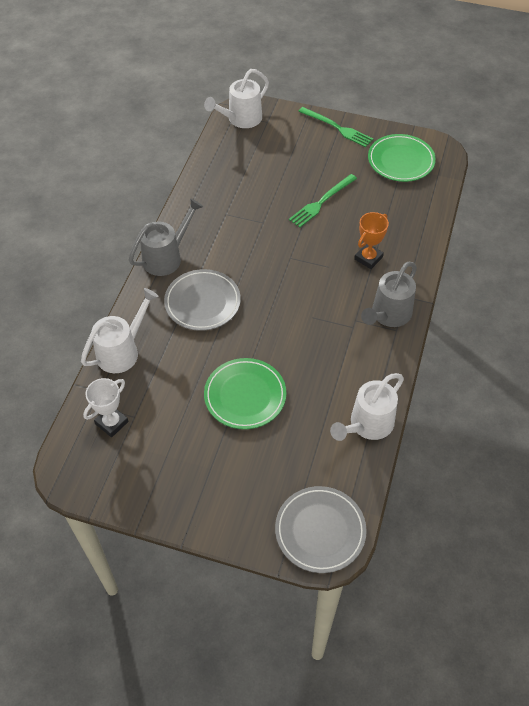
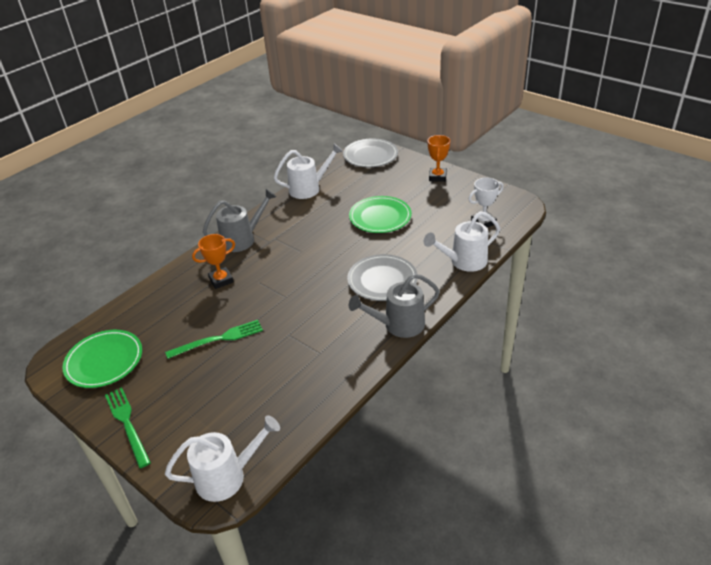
camera: 155 degrees left, 15 degrees down
none -> orange trophy [427,135,450,182]

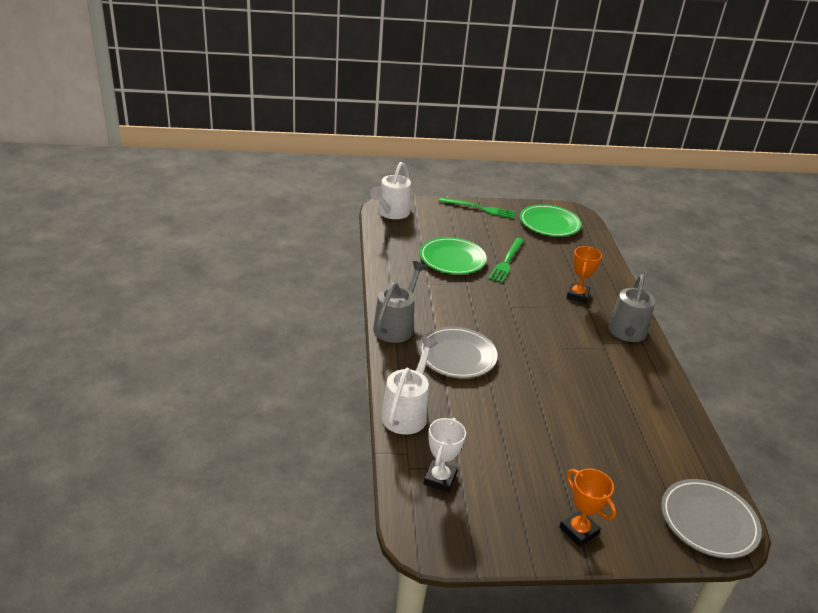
camera: 130 degrees right, 5 degrees down
white watering can [274,143,343,199] -> none
green plate [349,196,412,233] -> green plate moved to [419,237,487,274]

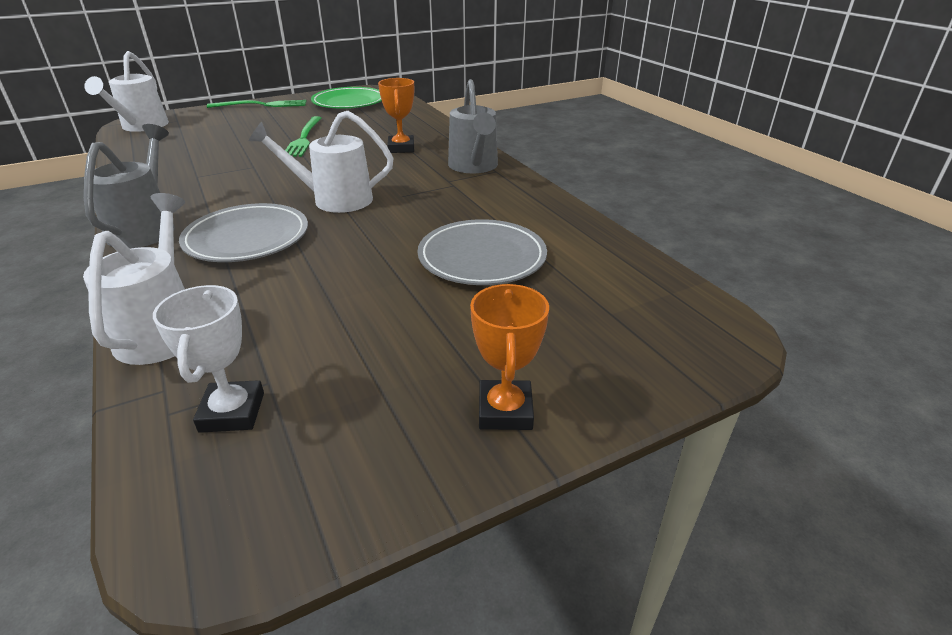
camera: 20 degrees left, 0 degrees up
green plate [419,237,487,274] -> none
orange trophy [559,469,616,547] -> orange trophy turned 60 degrees clockwise [470,284,549,430]
grey plate [661,479,762,559] -> grey plate moved to [417,219,547,285]
none -> white watering can [249,111,394,213]

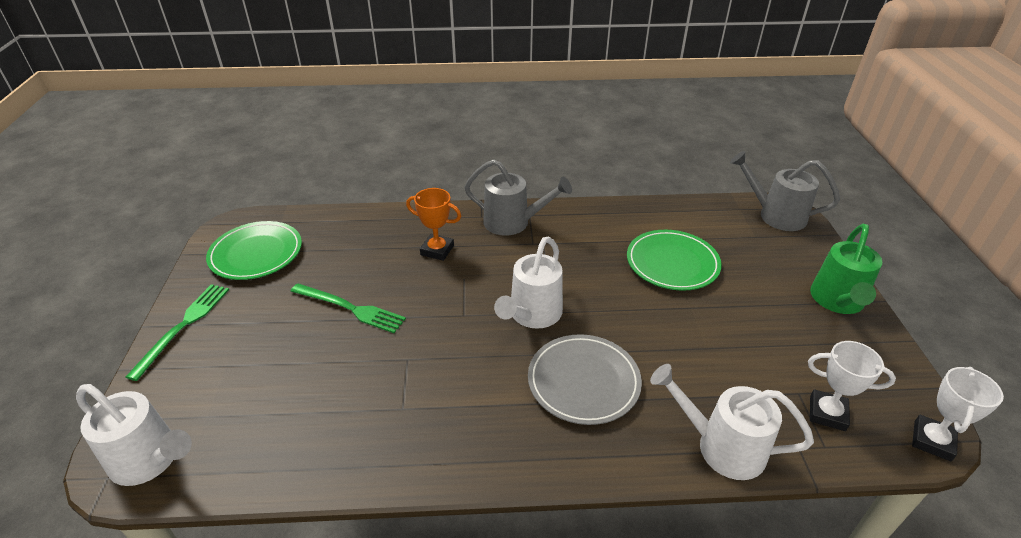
camera: 65 degrees left, 5 degrees up
grey watering can [84,124,175,249] -> grey watering can moved to [730,151,840,231]
grey plate [417,219,547,285] -> green plate [627,230,722,291]
orange trophy [470,284,549,430] -> green watering can [810,224,882,314]
none -> white trophy [912,367,1004,461]

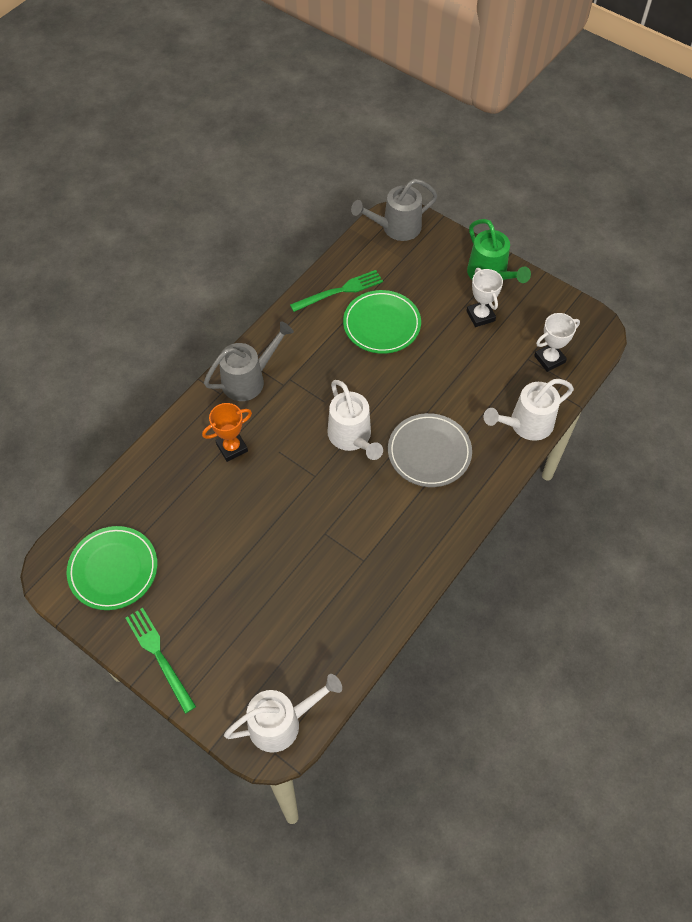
camera: 50 degrees left, 20 degrees up
green fork [290,283,406,333] -> green fork moved to [290,270,383,312]
white trophy [912,367,1004,461] -> white trophy moved to [467,268,503,327]

